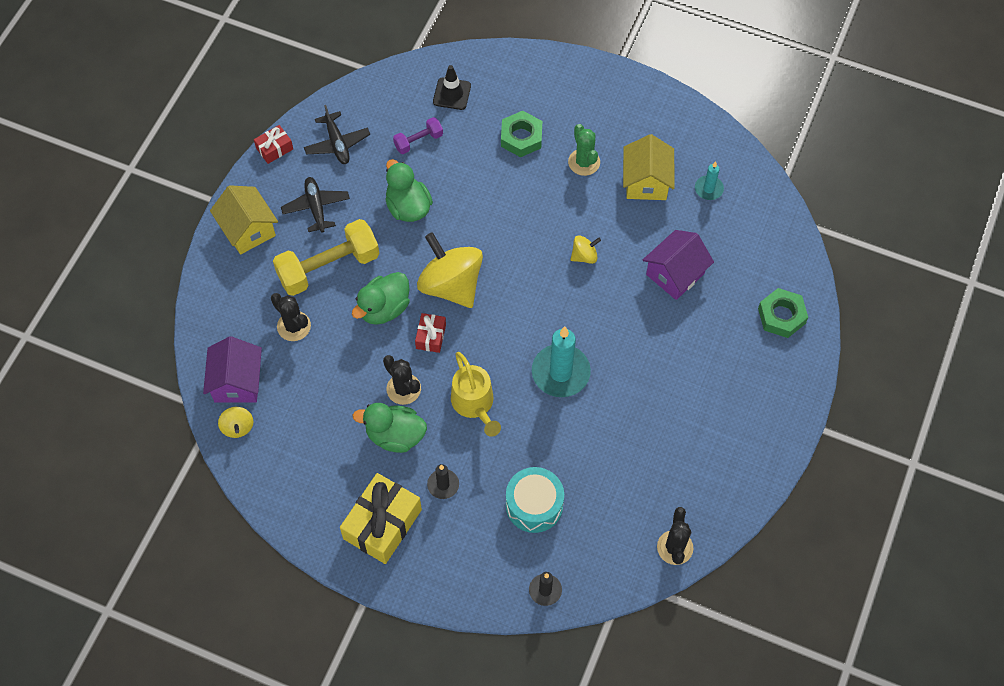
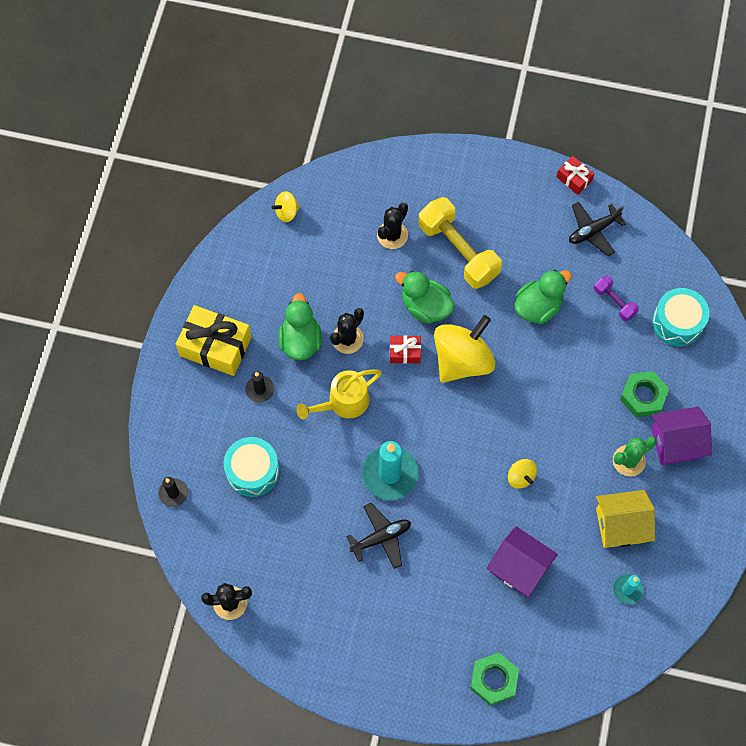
camera: 80 degrees right, 5 degrees up
purple house [203,336,262,403] -> purple house moved to [651,407,712,465]
yellow house [210,185,278,255] -> none
black plane [281,177,350,233] -> black plane moved to [346,503,411,569]
black traffic cone [433,65,471,110] -> turquoise drum [652,288,710,346]

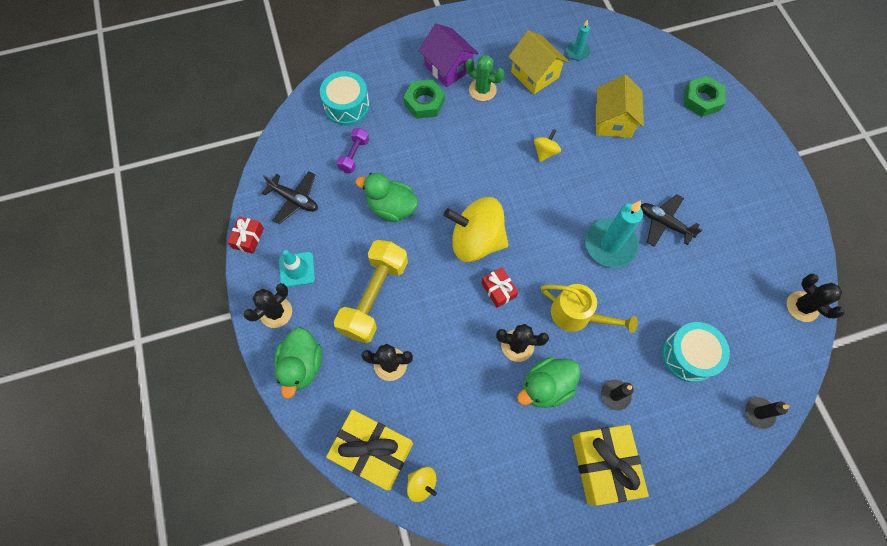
camera: 120 degrees left, 0 degrees up
green duck [395,271,455,324] -> green duck moved to [274,327,322,399]
purple house [487,526,558,597] -> yellow house [596,75,644,138]
none -> black cactus [243,283,292,328]
none -> turquoise traffic cone [279,250,315,287]
none -> yellow gift [326,409,413,490]

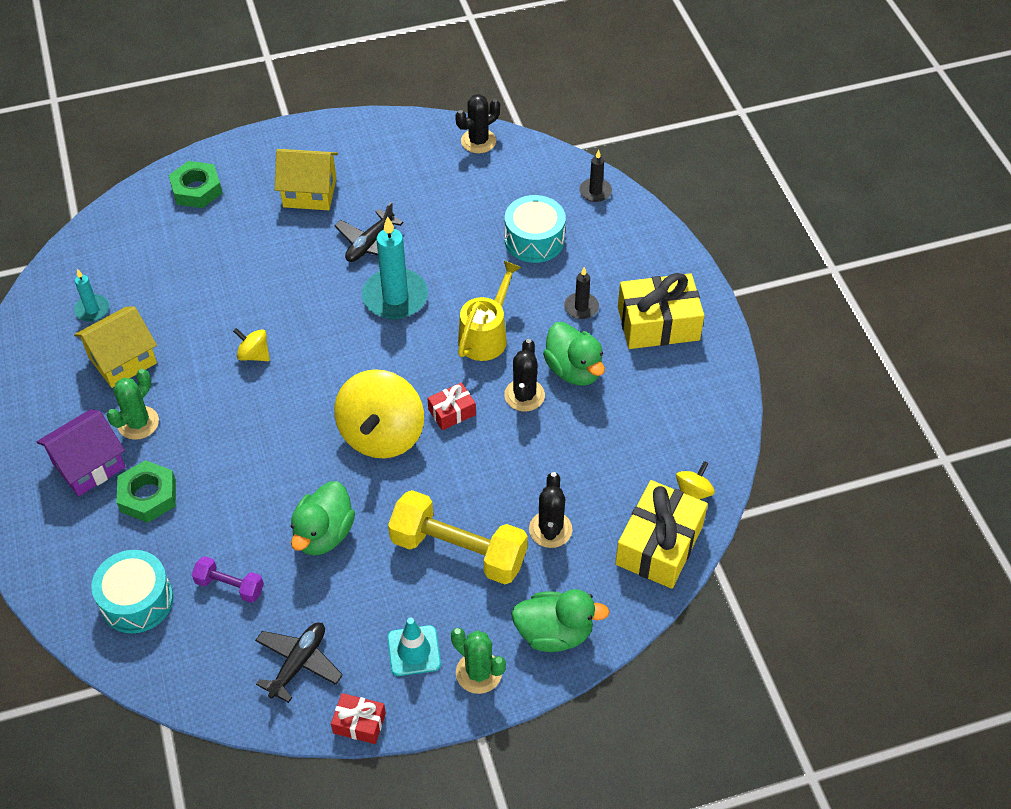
camera: 90 degrees left, 15 degrees down
black cactus [243,283,292,328] -> green cactus [451,628,506,694]
yellow house [596,75,644,138] -> yellow house moved to [275,149,338,210]

